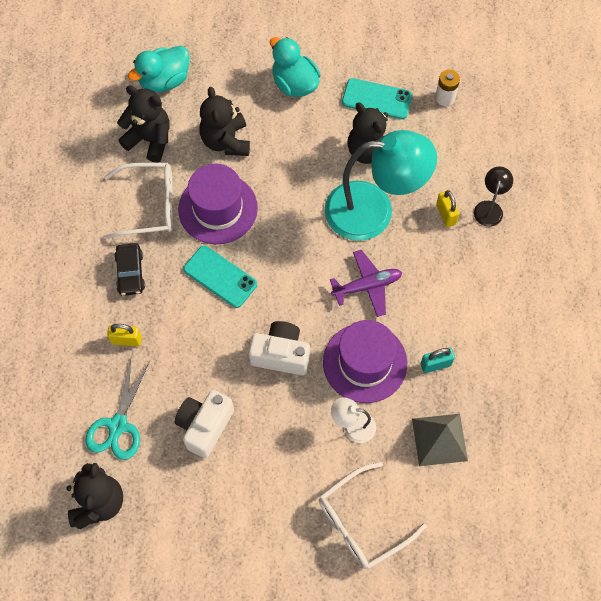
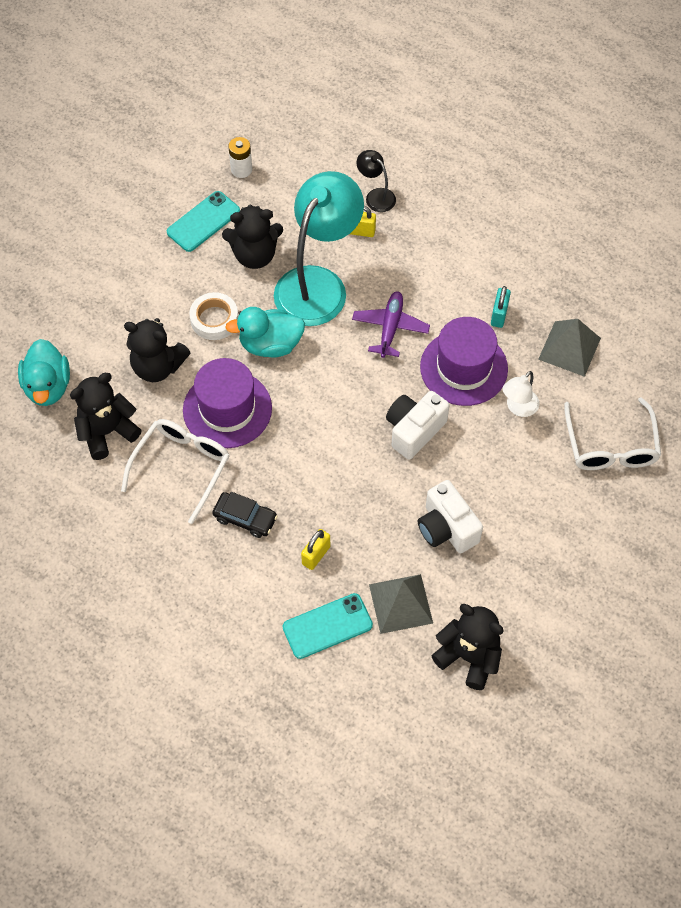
camera: 60 degrees left, 5 degrees down
turquoise scissors [85,359,150,460] -> grey pyramid [369,574,433,634]
turquoise phone [183,246,257,308] -> turquoise phone moved to [282,593,373,659]
turquoise duck [270,37,321,97] -> turquoise duck moved to [225,307,305,358]
none -> white tape [189,292,238,340]

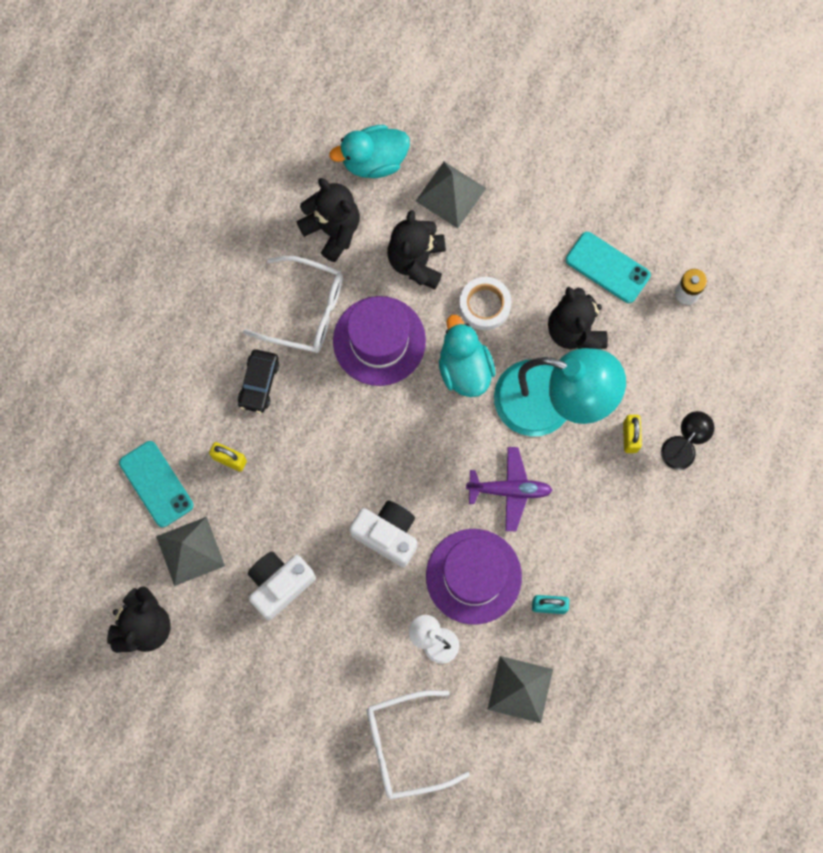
camera: 80 degrees right, 15 degrees up
none -> grey pyramid [416,162,486,228]

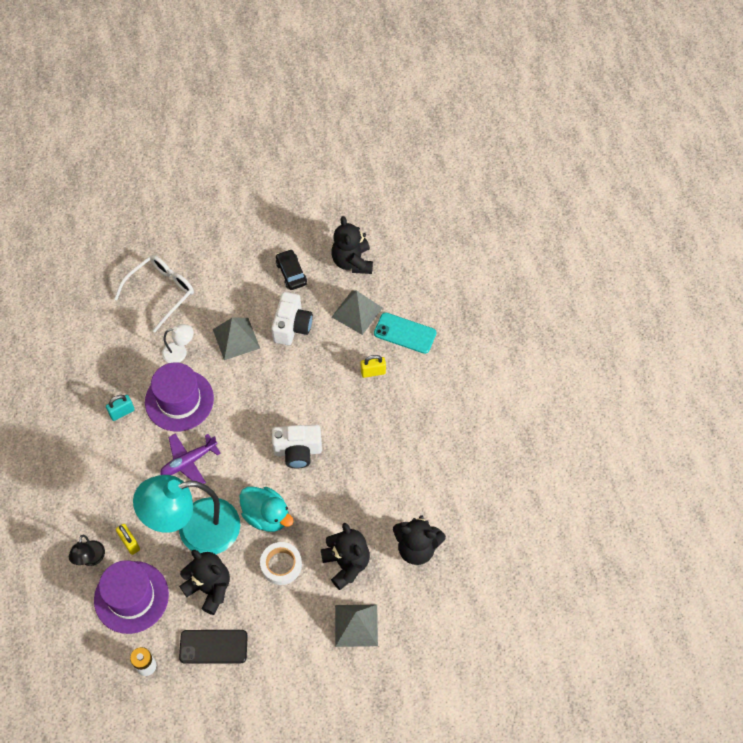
camera: 145 degrees right, 15 degrees down
black car [238,349,280,413] -> black car moved to [276,249,307,290]
white glasses [243,255,343,353] -> none
turquoise duck [329,125,410,178] -> none
purple hat [333,296,426,386] -> purple hat moved to [94,560,169,634]
white camera [349,501,417,567] -> white camera moved to [272,425,322,469]
grey pyramid [487,656,553,723] -> grey pyramid moved to [213,318,260,360]
turquoise phone [566,232,651,303] -> black phone [179,630,248,664]

